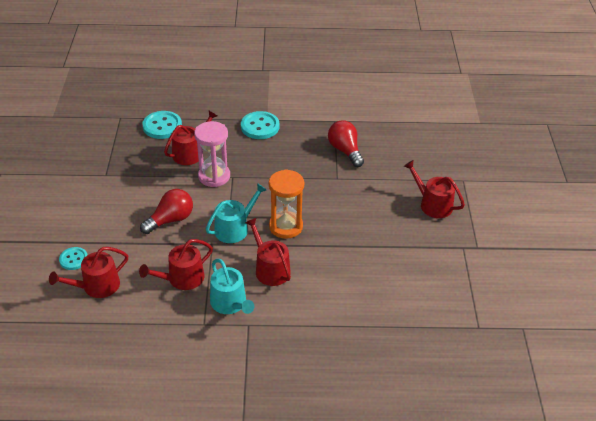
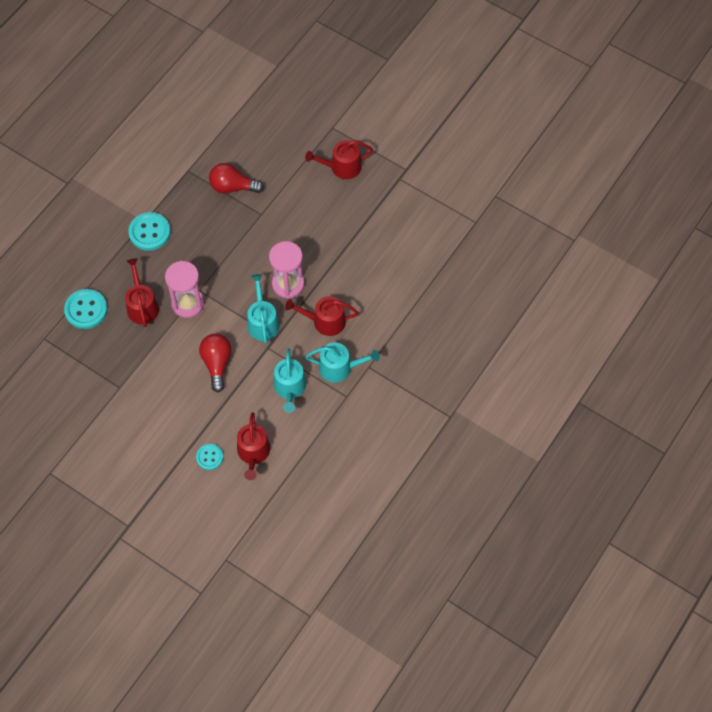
camera: 55 degrees left, 20 degrees up
red watering can [139,239,213,290] -> turquoise watering can [274,348,306,413]
orange hourglass [269,169,304,239] -> pink hourglass [269,241,304,299]

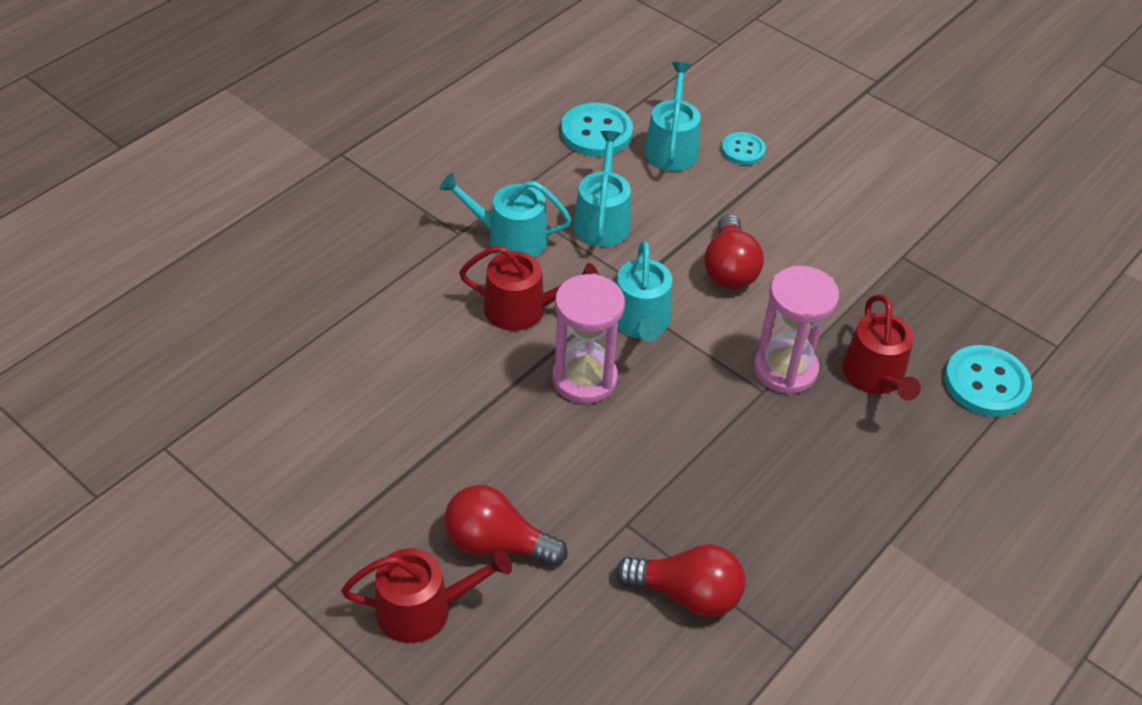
camera: 175 degrees left, 15 degrees down
turquoise button [128,212,171,251] -> turquoise button moved to [561,103,633,157]
red watering can [237,412,270,480] -> turquoise watering can [644,62,701,171]
none -> red light bulb [445,485,567,566]

